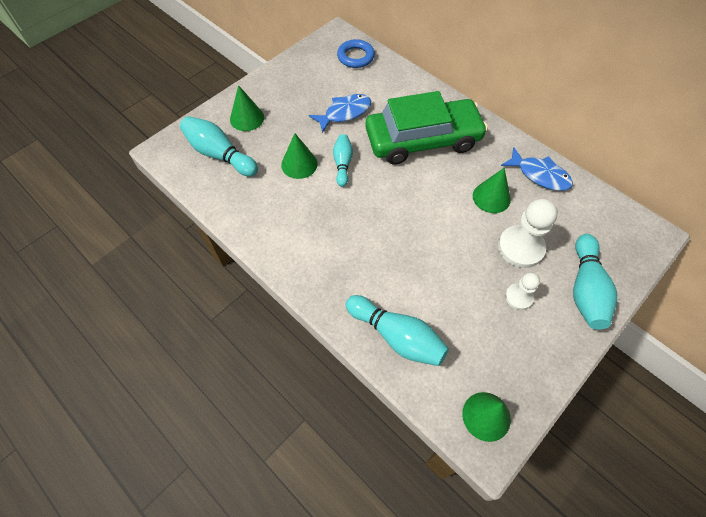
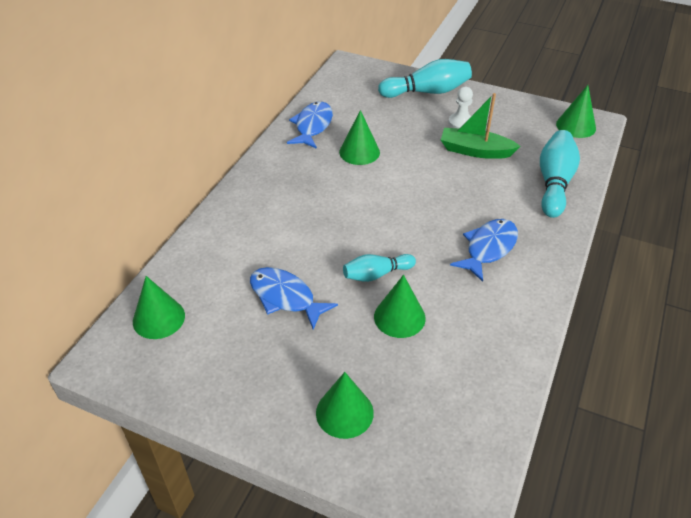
camera: 110 degrees left, 15 degrees down
turquoise bowling pin [180,116,258,177] -> none
blue ring [337,39,375,68] -> green cone [133,276,185,339]
green car [365,91,488,165] -> none
white pawn [498,199,558,268] -> none
none -> green boat [441,93,520,159]
none -> blue fish [450,219,518,282]

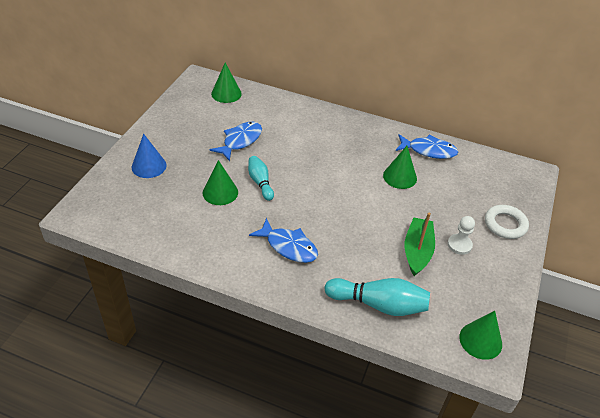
camera: 85 degrees right, 0 degrees up
green cone [316,372,374,439] -> blue cone [132,134,167,178]
turquoise bowling pin [378,59,472,98] -> white ring [485,205,529,239]

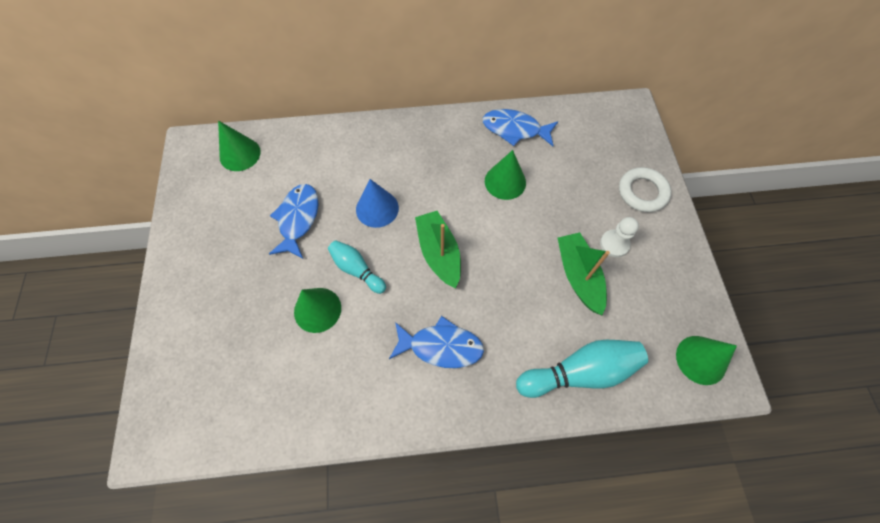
camera: 25 degrees left, 20 degrees up
blue cone [132,134,167,178] -> blue cone moved to [356,179,399,228]
blue fish [396,134,458,159] -> blue fish turned 150 degrees counterclockwise [483,109,558,146]
none -> green boat [415,211,461,289]

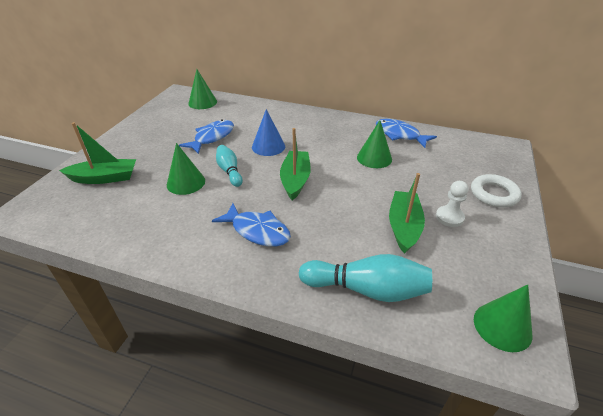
camera: 25 degrees right, 25 degrees down
none -> green boat [59,122,136,184]

